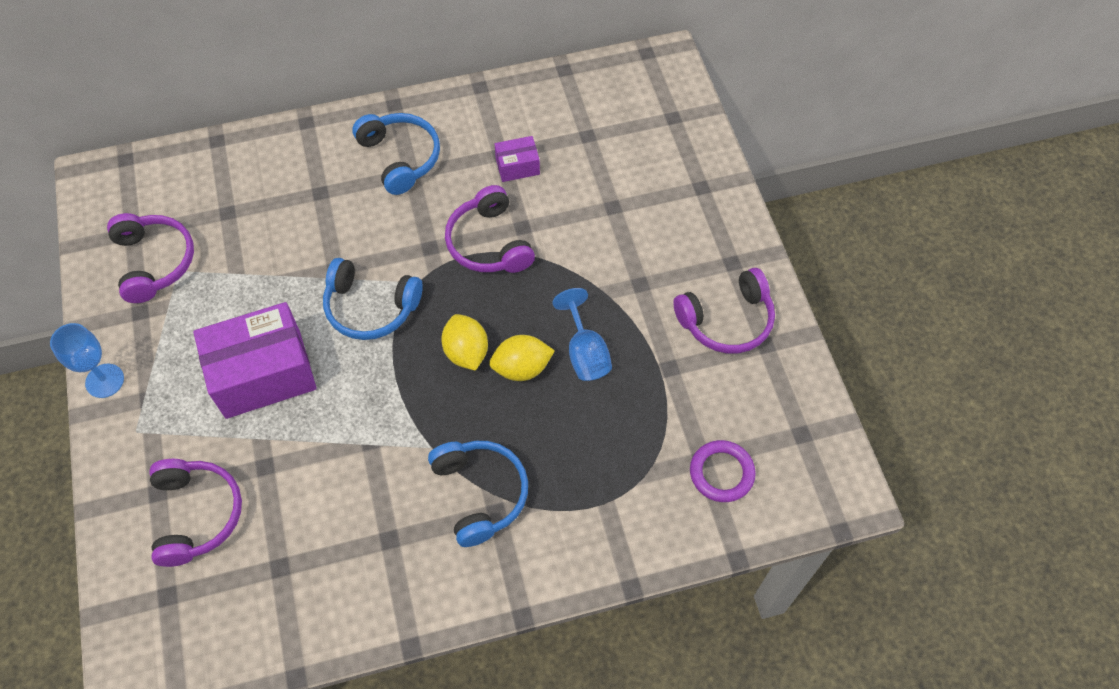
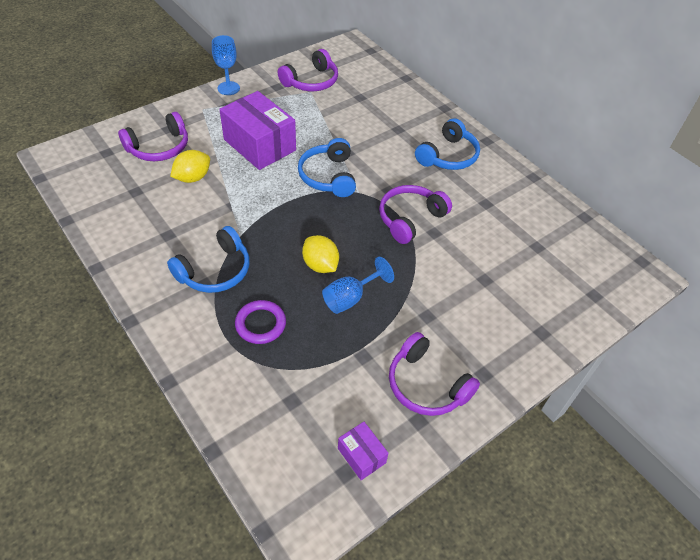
camera: 65 degrees right, 10 degrees down
yellow lemon [441,314,488,371] -> yellow lemon moved to [170,150,210,183]
purple box [495,136,540,182] -> purple box moved to [338,422,389,480]
purple ring [690,440,756,502] -> purple ring moved to [235,300,286,344]

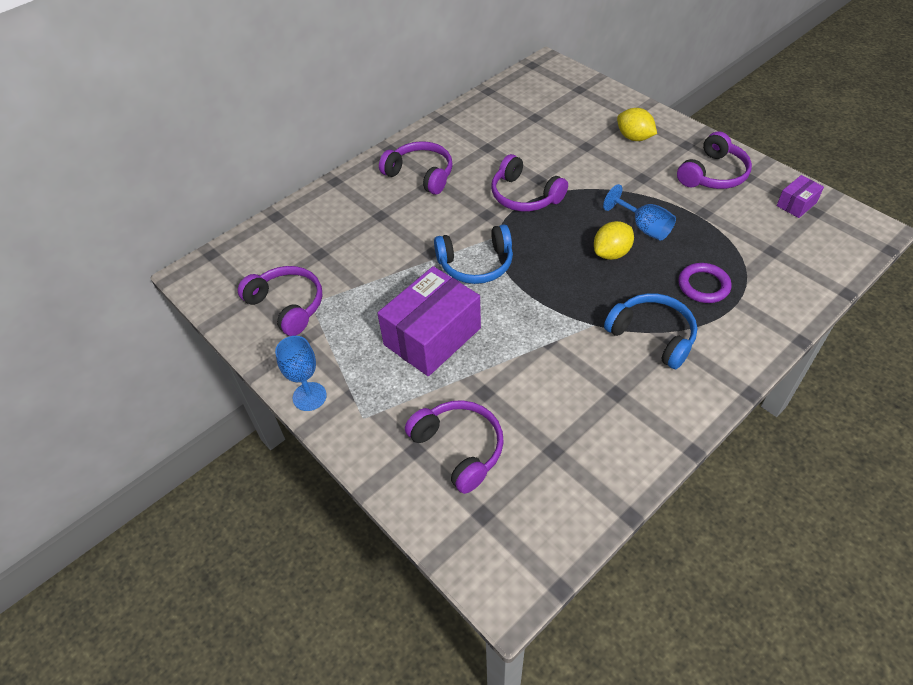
camera: 90 degrees left, 0 degrees up
yellow lemon [170,150,210,183] -> yellow lemon moved to [617,108,657,141]
blue headphones [415,118,480,170] -> purple headphones [379,141,453,195]

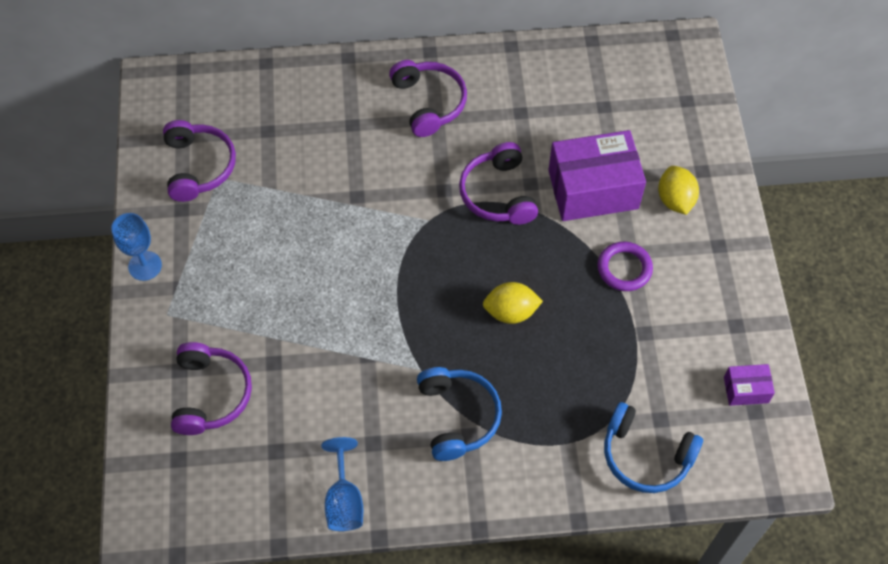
camera: 35 degrees right, 10 degrees up
purple box [377,266,481,376] -> purple box moved to [548,130,646,221]
blue headphones [434,224,513,284] -> blue headphones moved to [604,402,703,493]
blue goblet [603,184,676,241] -> blue goblet moved to [321,437,363,531]
purple headphones [677,131,752,189] -> none
purple ring [678,263,732,303] -> purple ring moved to [597,242,653,291]

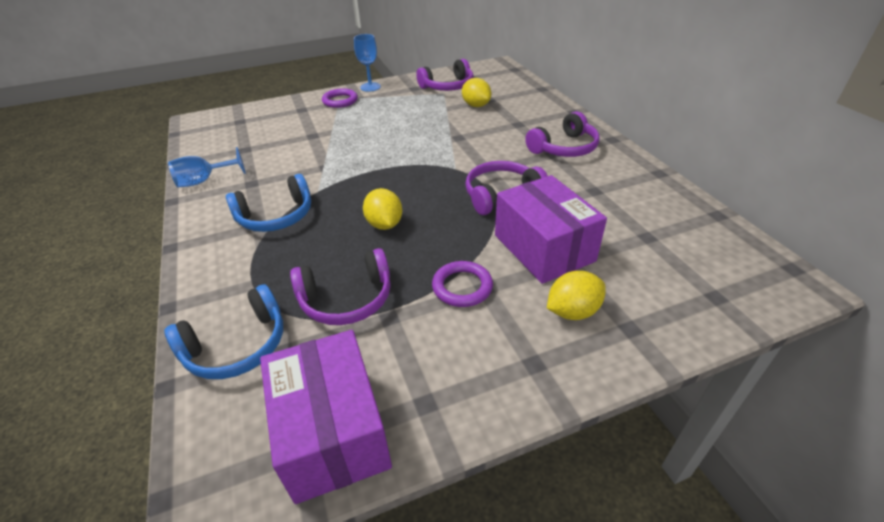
camera: 75 degrees right, 20 degrees down
purple headphones [171,342,252,435] -> purple headphones moved to [290,248,391,325]
blue headphones [604,402,703,493] -> blue headphones turned 135 degrees counterclockwise [164,284,283,379]
purple box [724,364,775,406] -> purple box [260,330,392,504], size x2.14
none -> purple ring [322,88,358,108]
none -> yellow lemon [462,78,491,107]

